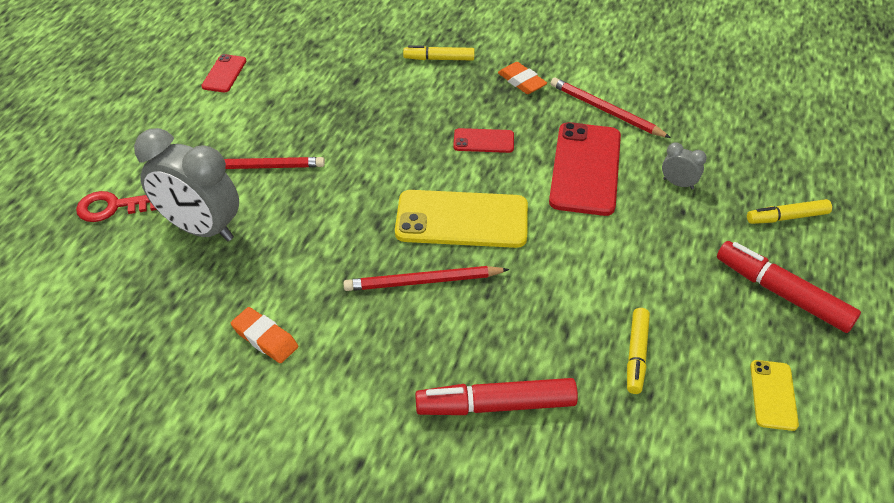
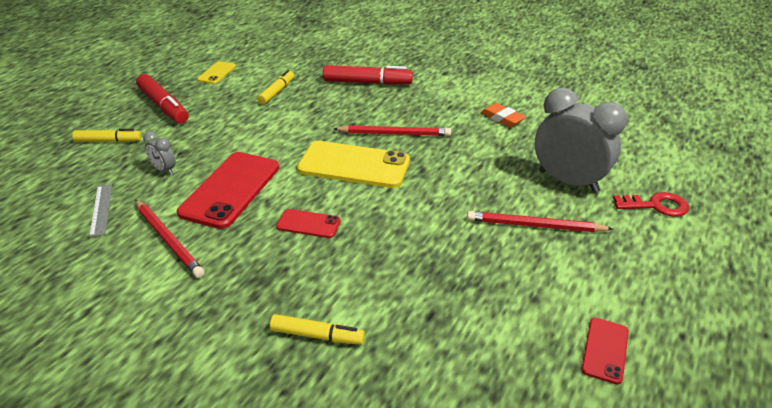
camera: 170 degrees left, 10 degrees down
orange eraser [498,62,547,94] -> none
none -> grey ruler [89,184,112,237]

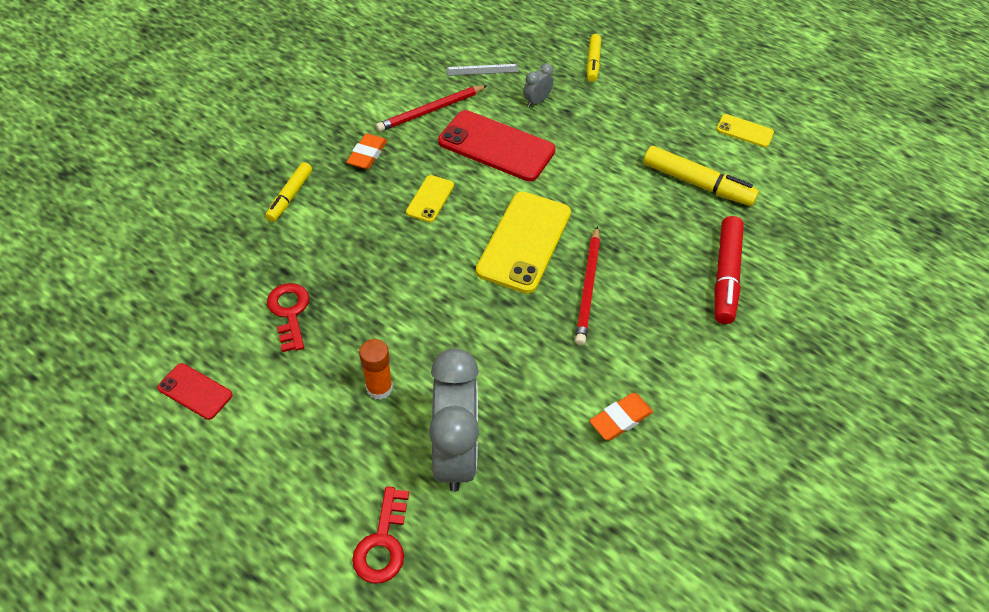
camera: 95 degrees right, 15 degrees up
red marker [136,74,188,124] -> none
yellow marker [258,70,294,104] -> yellow marker [643,146,759,206], size x1.57
red phone [276,209,341,238] -> yellow phone [406,175,454,222]
red pencil [467,211,613,232] -> orange glue stick [359,339,393,400]
grey clock [535,88,627,193] -> grey clock turned 45 degrees counterclockwise [429,348,479,492]
none -> red key [267,283,309,352]
none -> orange eraser [346,133,387,169]

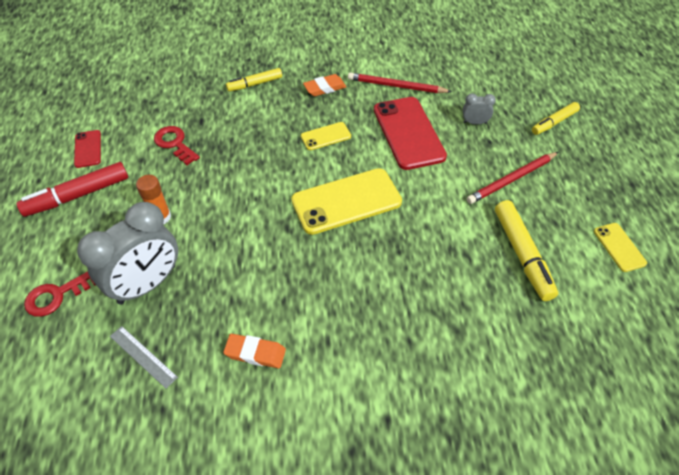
camera: 50 degrees right, 0 degrees up
red key [267,283,309,352] -> red key turned 75 degrees counterclockwise [154,126,200,165]
grey ruler [446,64,519,76] -> grey ruler moved to [110,326,178,389]
red pencil [575,226,600,345] -> red pencil moved to [467,152,559,204]
red marker [714,216,744,324] -> red marker moved to [16,162,128,217]

